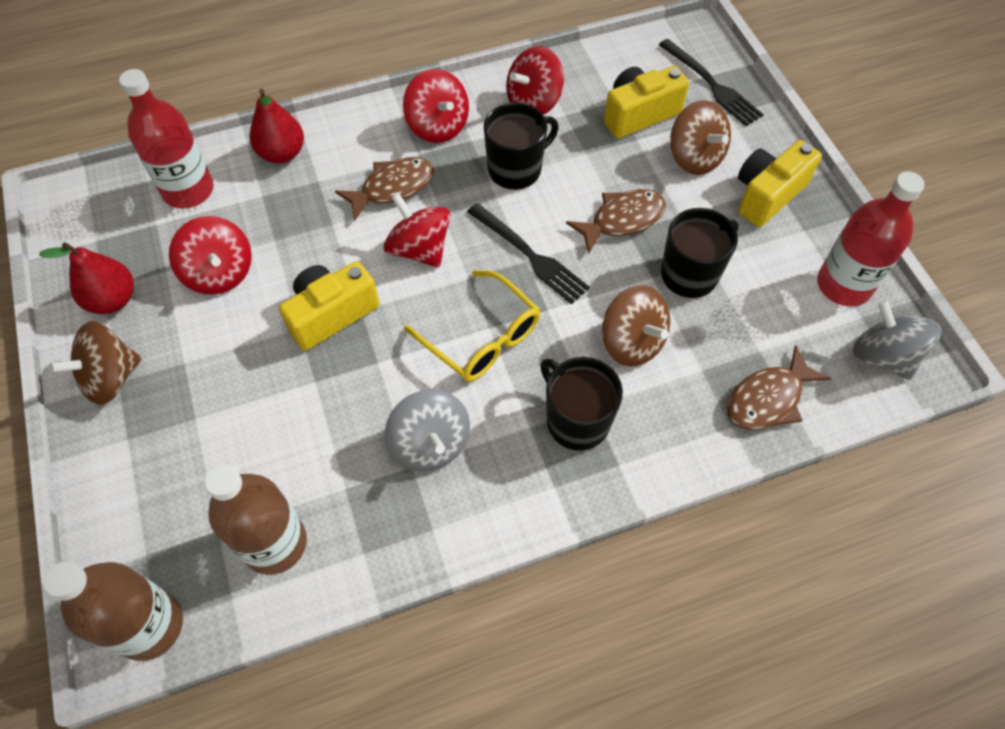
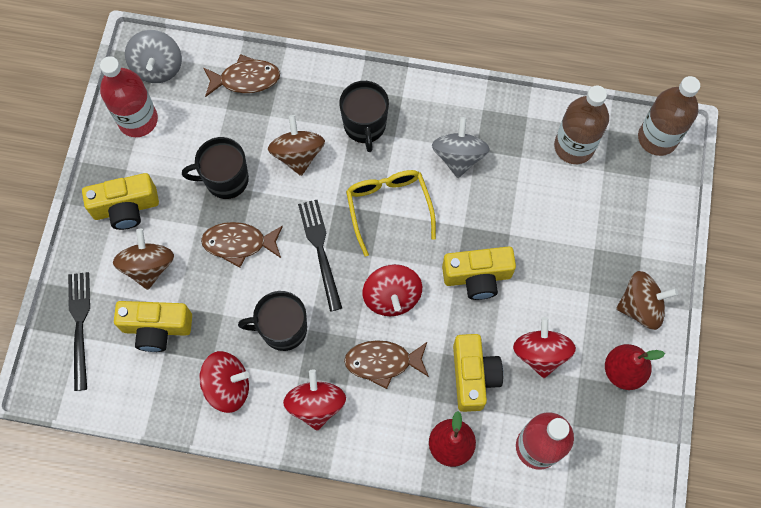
camera: 150 degrees left, 10 degrees up
none -> yellow camera [453,334,503,412]

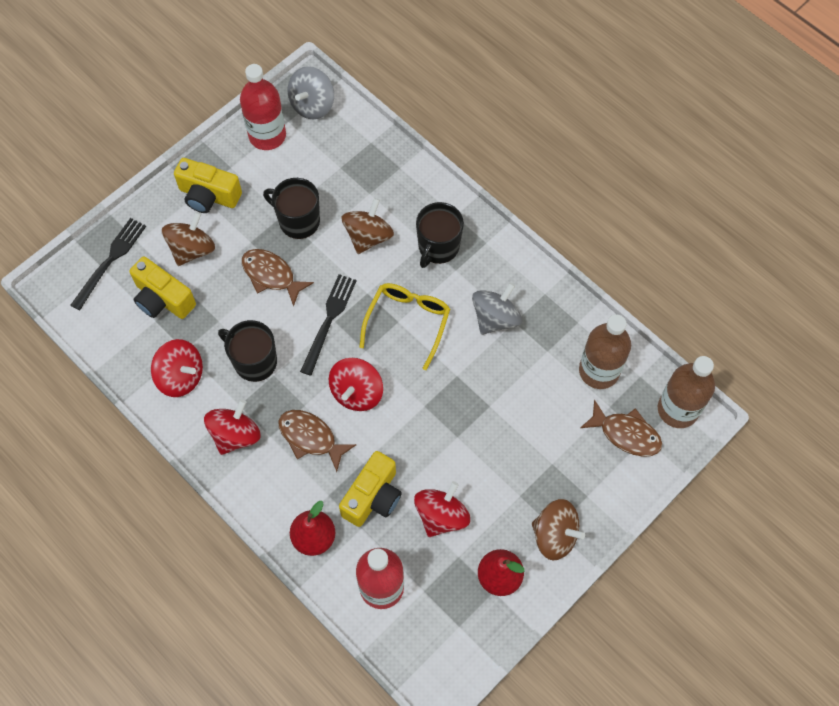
camera: 35 degrees right, 5 degrees down
brown fish [203,54,280,97] -> brown fish moved to [580,399,662,457]
yellow camera [442,246,516,300] -> none

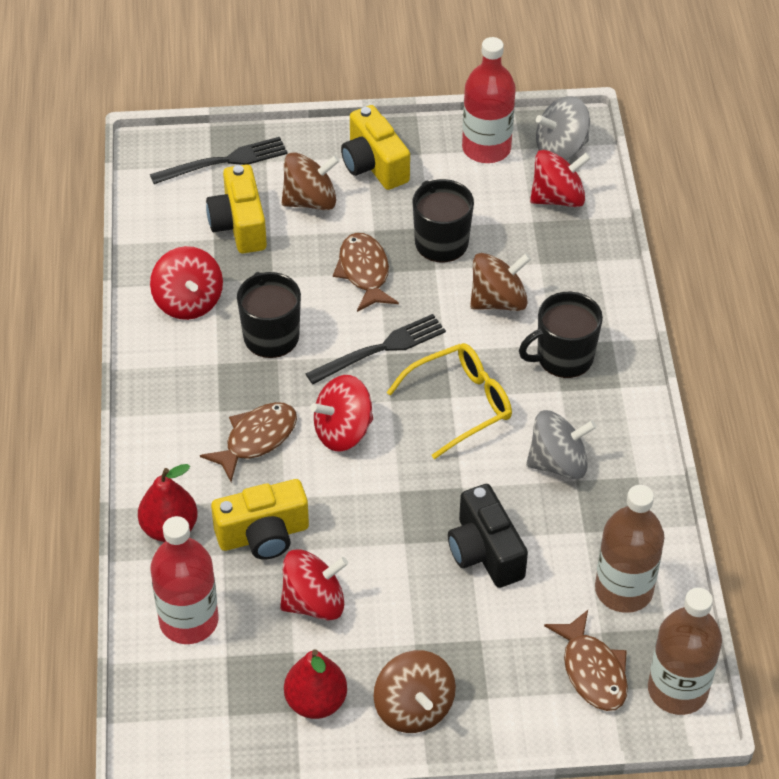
camera: 40 degrees right, 15 degrees down
red spinning top [204,399,261,455] -> red spinning top moved to [530,150,591,207]
brown fish [278,410,357,472] -> brown fish turned 60 degrees clockwise [200,402,297,482]
none -> black camera [448,484,528,588]

